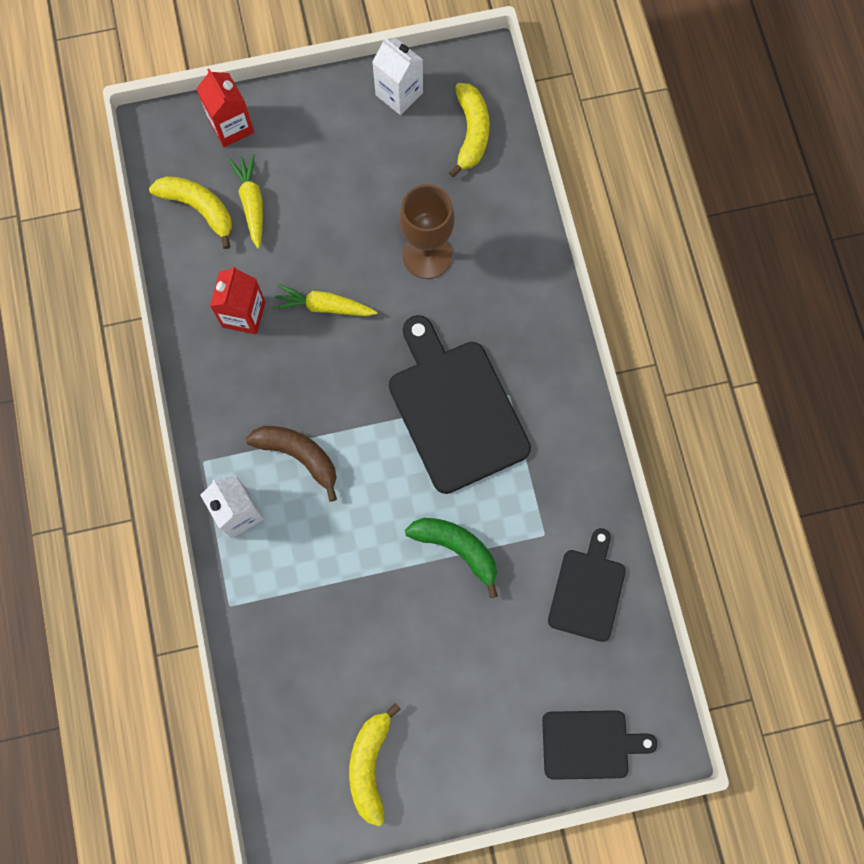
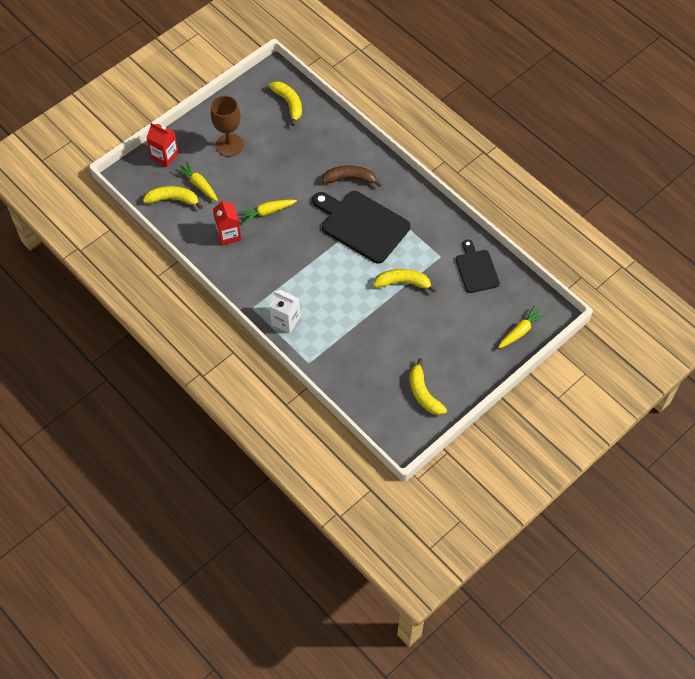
camera: 30 degrees left, 15 degrees down
brown banana [246,426,337,502] -> brown banana moved to [322,165,382,187]
white carton [372,37,423,115] -> none
brown goblet [399,184,455,279] -> brown goblet moved to [211,95,244,157]
green banana [405,518,498,598] -> yellow banana [373,269,436,293]
black cutting board [542,710,657,780] -> yellow carrot [498,305,547,349]

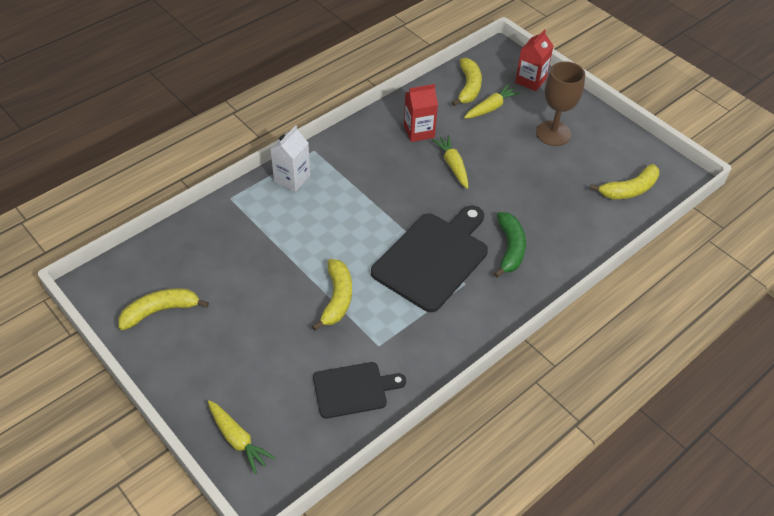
camera: 90 degrees right, 10 degrees down
brown banana [322,165,382,187] -> green banana [494,212,526,278]

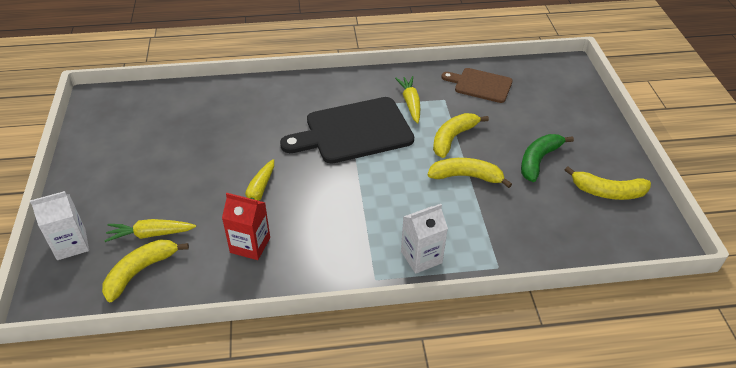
camera: 145 degrees left, 5 degrees down
yellow carrot [208,400,275,474] -> yellow carrot moved to [395,76,420,124]
black cutting board [313,362,406,419] -> brown cutting board [441,68,513,103]
green banana [494,212,526,278] -> green banana moved to [521,134,574,182]
red carton [515,29,553,91] -> white carton [30,191,89,260]
brown goblet [536,61,585,146] -> none
yellow banana [590,164,659,199] -> yellow banana moved to [428,158,512,188]

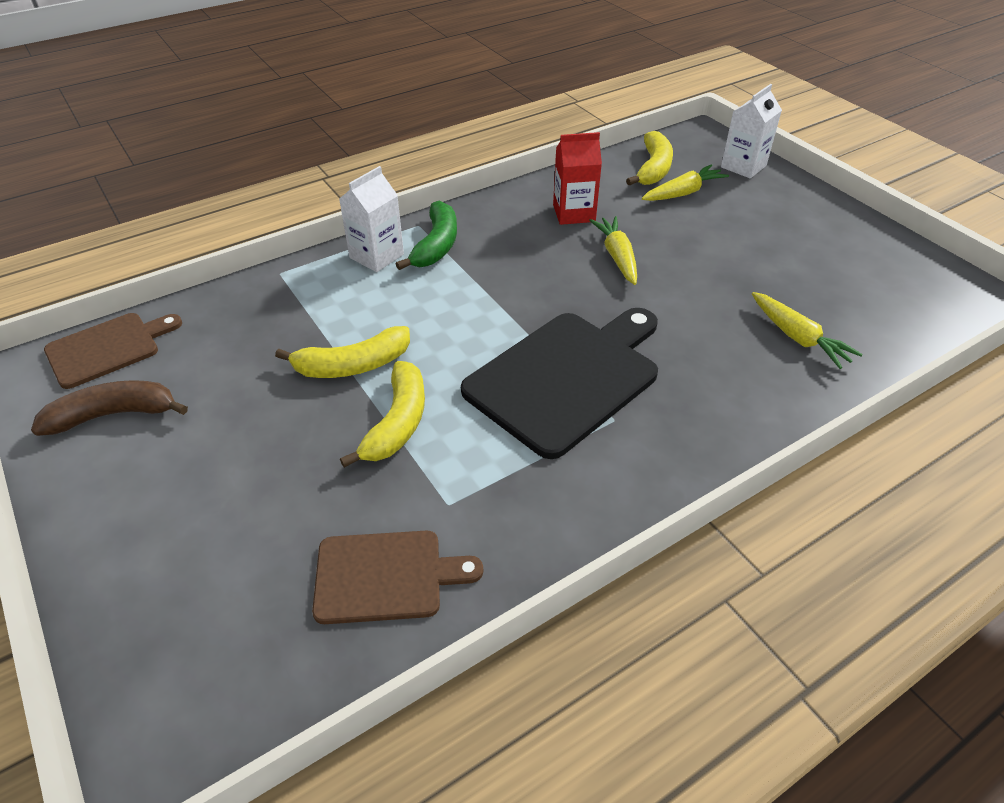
camera: 155 degrees right, 0 degrees up
yellow carrot [395,76,420,124] -> yellow carrot moved to [752,292,863,369]
green banana [521,134,574,182] -> green banana moved to [396,201,457,270]
yellow banana [565,167,651,200] -> brown banana [31,380,188,436]
none -> brown cutting board [44,313,182,389]

